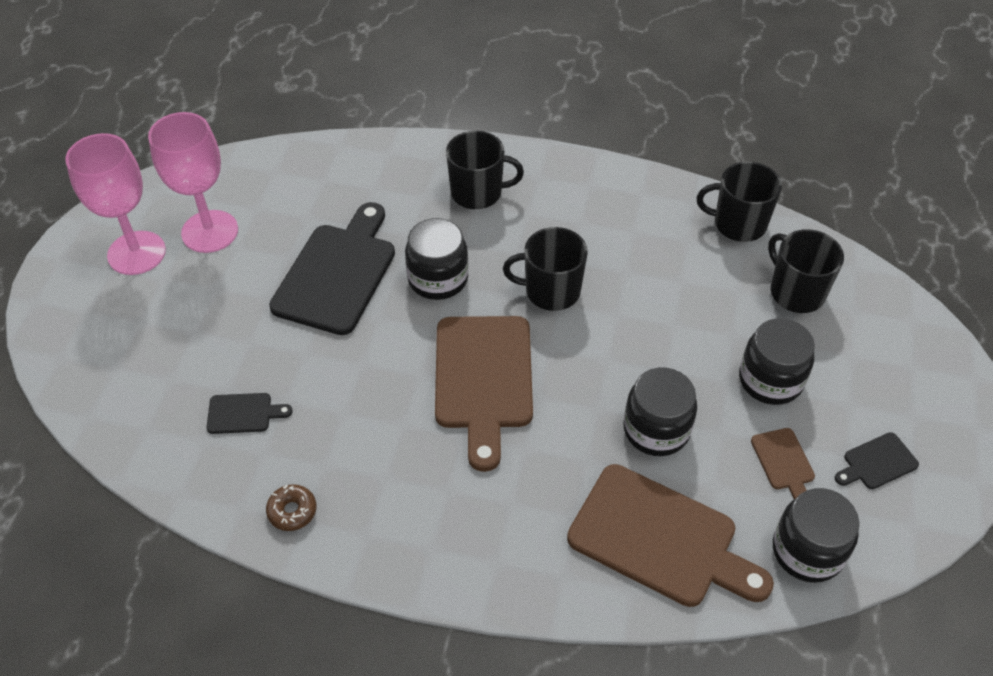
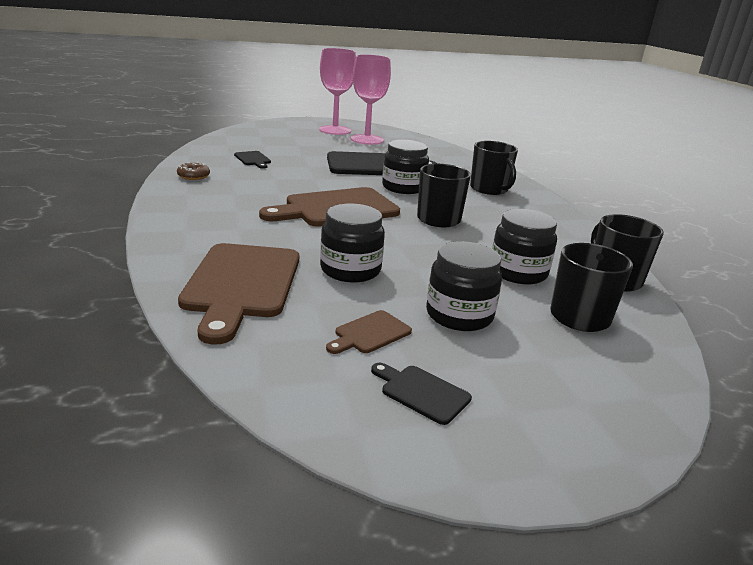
camera: 60 degrees right, 25 degrees down
black jar [773,488,859,583] -> black jar moved to [492,209,557,284]

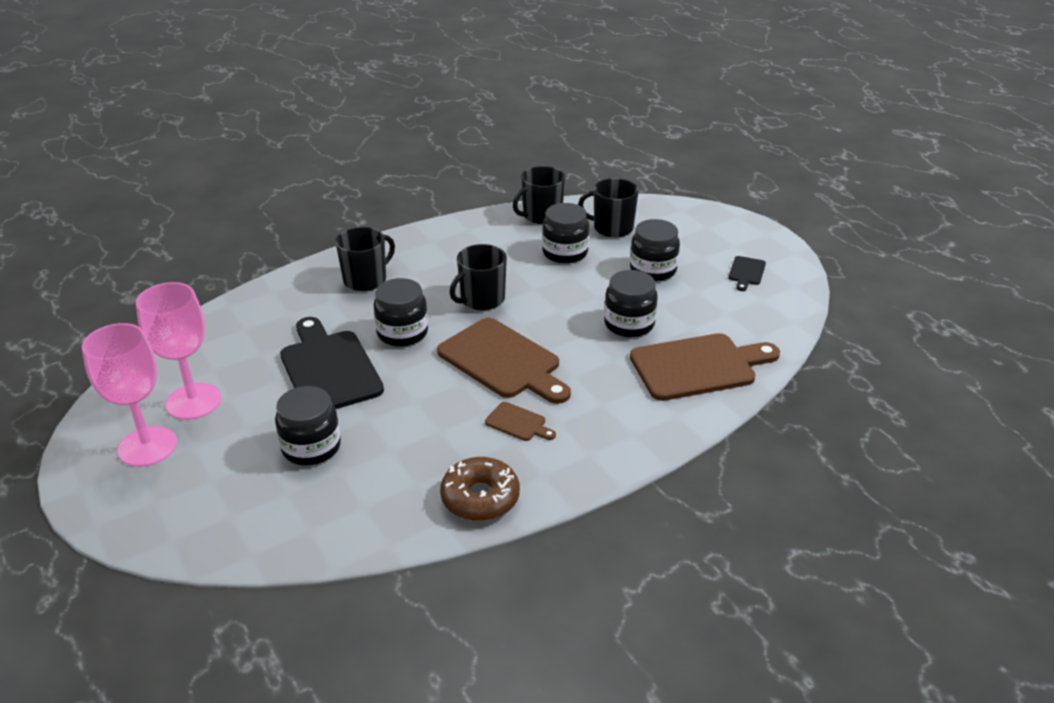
camera: 105 degrees left, 10 degrees up
brown donut [177,162,210,180] -> brown donut [440,457,520,521], size x1.80
black cutting board [234,151,271,169] -> none
brown cutting board [326,310,412,354] -> brown cutting board moved to [485,402,556,441]
none -> black jar [275,386,341,466]

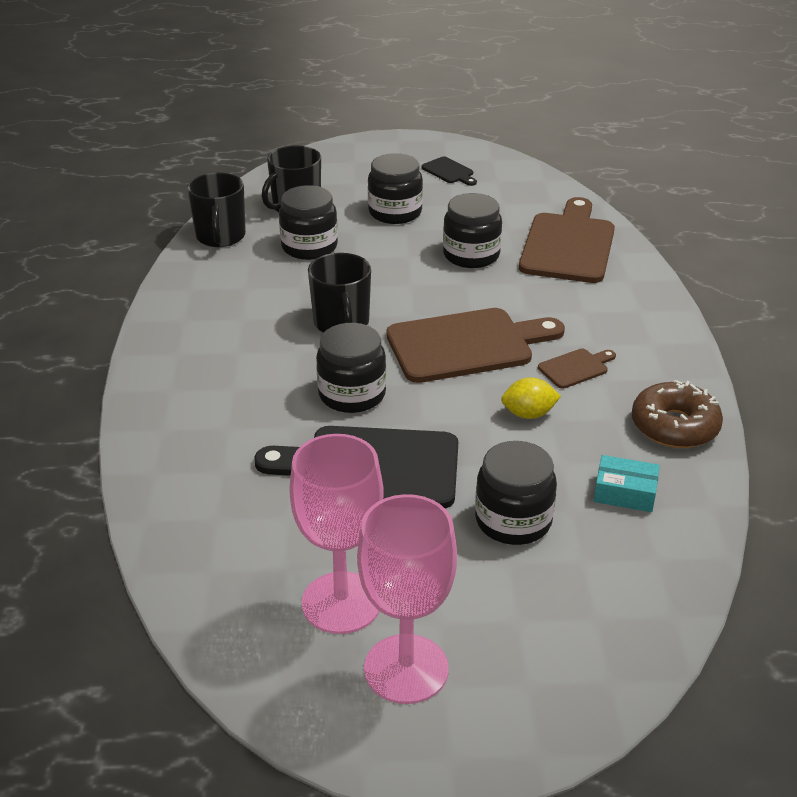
camera: 60 degrees left, 0 degrees up
black mug [335,227,395,291] -> none
none -> yellow lemon [501,377,561,419]
none -> turquoise box [594,455,660,512]

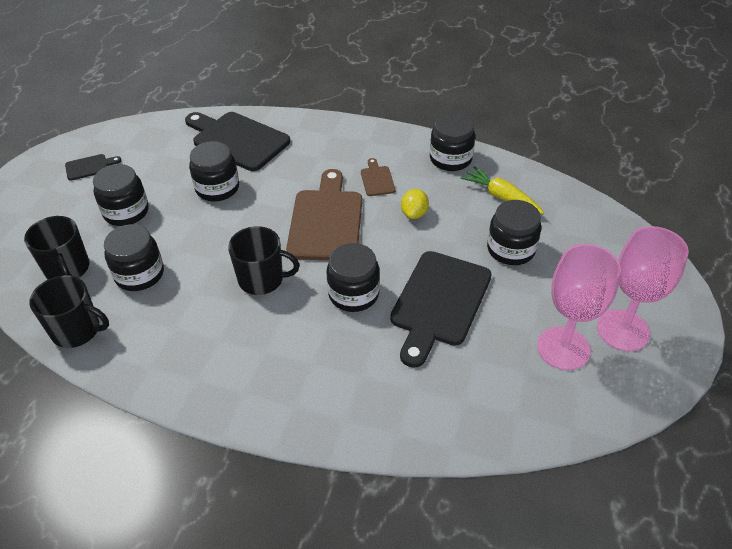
camera: 70 degrees left, 10 degrees up
brown cutting board [519,197,615,283] -> black cutting board [185,112,290,171]
turquoise box [594,455,660,512] -> yellow carrot [461,166,544,214]
brown donut [632,380,723,448] -> black jar [430,113,475,171]

